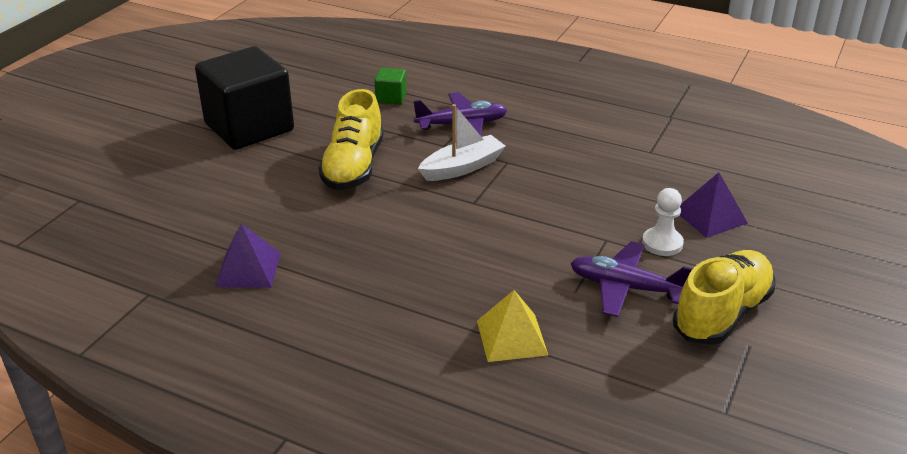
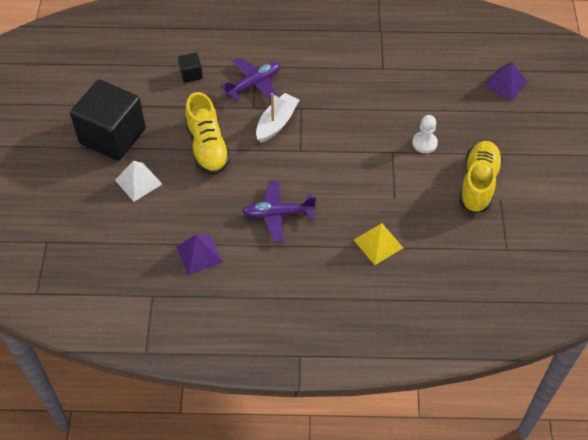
camera: 25 degrees left, 20 degrees up
green cube [374,68,407,105] -> black cube [178,53,203,83]
purple plane [570,241,693,317] -> purple plane moved to [242,180,316,242]
purple pyramid [680,172,748,238] -> purple pyramid moved to [484,62,527,101]
none -> white pyramid [115,161,162,202]

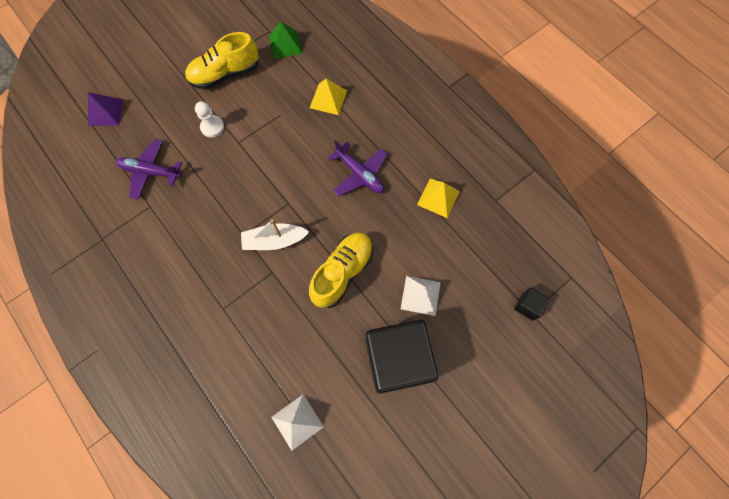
camera: 130 degrees left, 15 degrees up
purple pyramid [176,234,223,275] -> yellow pyramid [417,179,460,218]
black cube [178,53,203,83] -> black cube moved to [514,287,550,321]
purple plane [220,58,280,102] -> purple plane moved to [116,139,182,200]
none -> green pyramid [269,21,302,59]
none -> white pyramid [271,394,324,451]

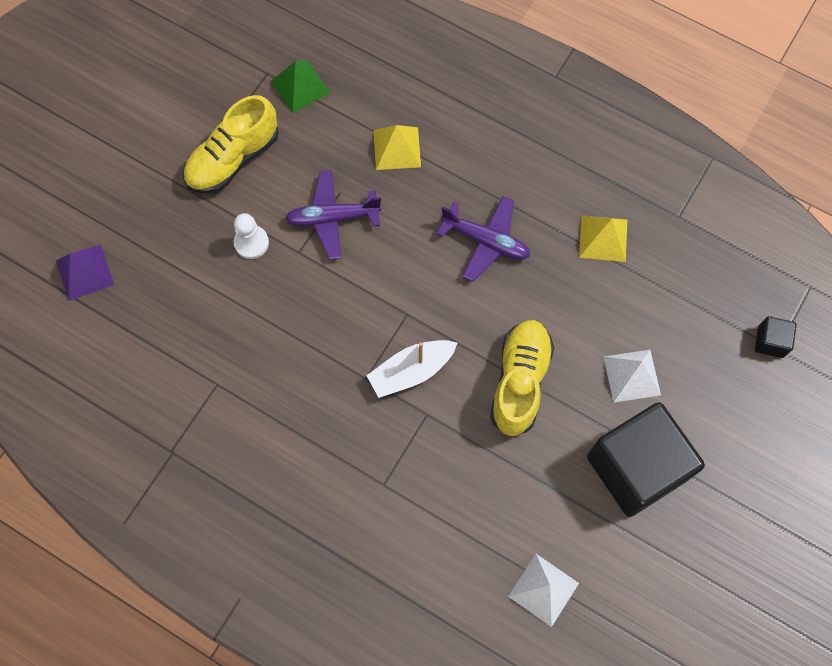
camera: 20 degrees left, 0 degrees up
purple plane [116,139,182,200] -> purple plane moved to [285,170,382,260]

